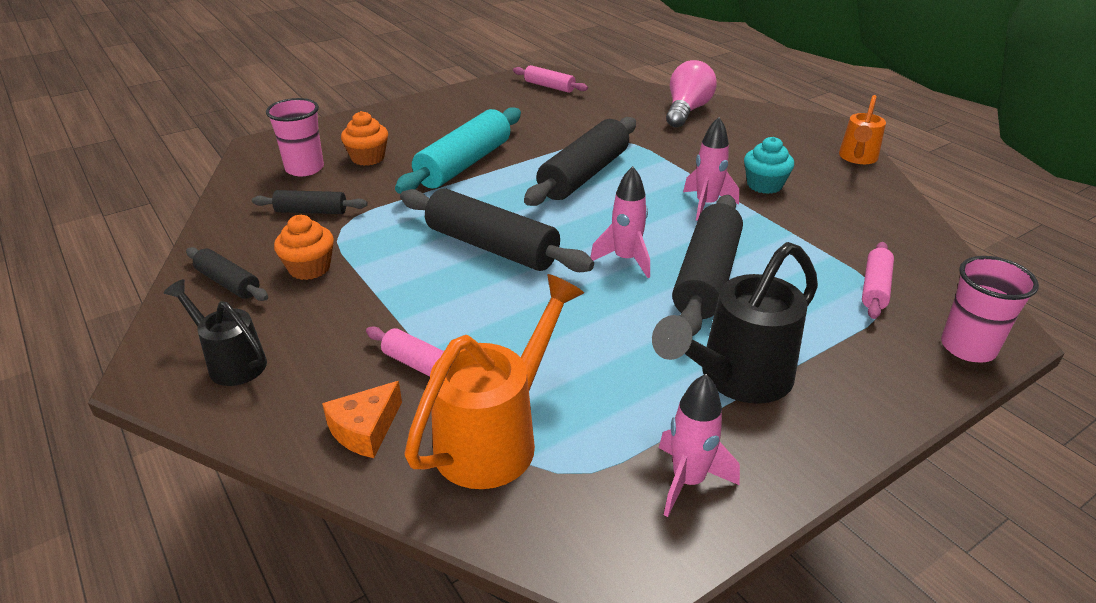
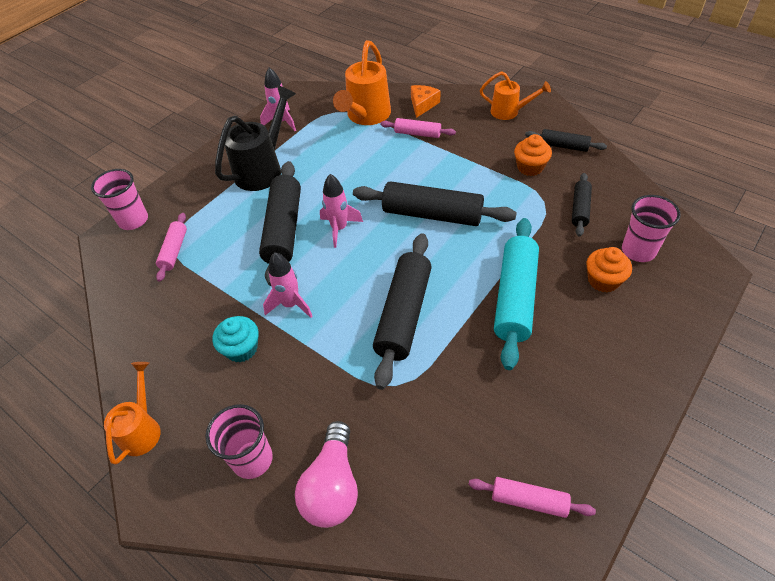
camera: 165 degrees right, 15 degrees up
black watering can [164,279,267,386] -> orange watering can [480,71,551,120]
black rolling pin [252,190,368,214] -> black rolling pin turned 60 degrees counterclockwise [572,173,592,237]
none -> pink cup [205,404,273,479]

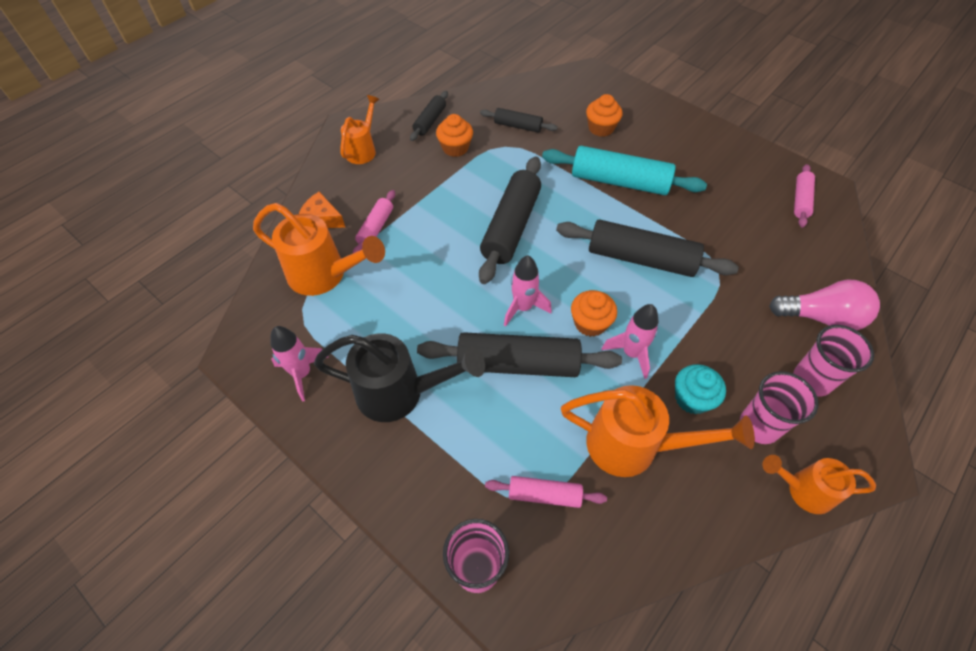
camera: 90 degrees left, 5 degrees up
black watering can [215,85,296,191] -> black watering can turned 150 degrees clockwise [314,333,485,422]
pink cup [622,195,681,262] -> pink cup moved to [740,371,819,444]
none -> orange watering can [561,385,755,477]
none -> orange cupcake [571,290,617,337]

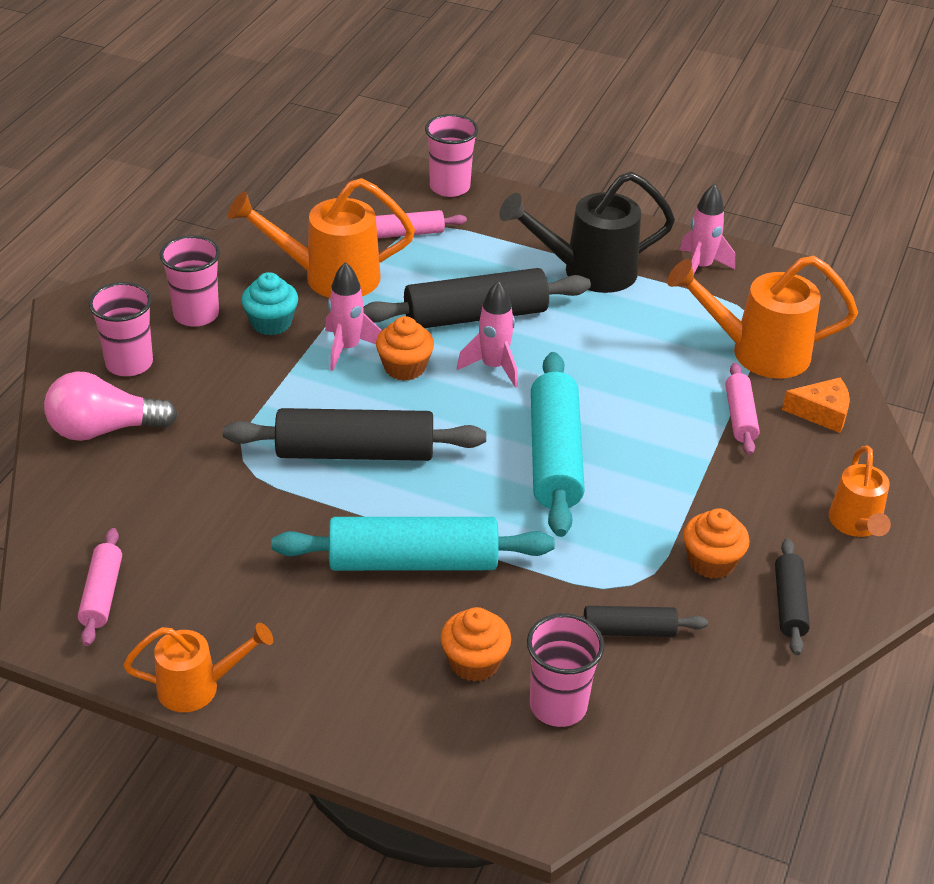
camera: 160 degrees right, 15 degrees down
black rolling pin [479,156,541,284] -> turquoise rolling pin [531,352,585,537]
orange watering can [763,455,876,514] -> orange watering can moved to [123,623,273,712]
none -> pink cup [527,613,605,727]

